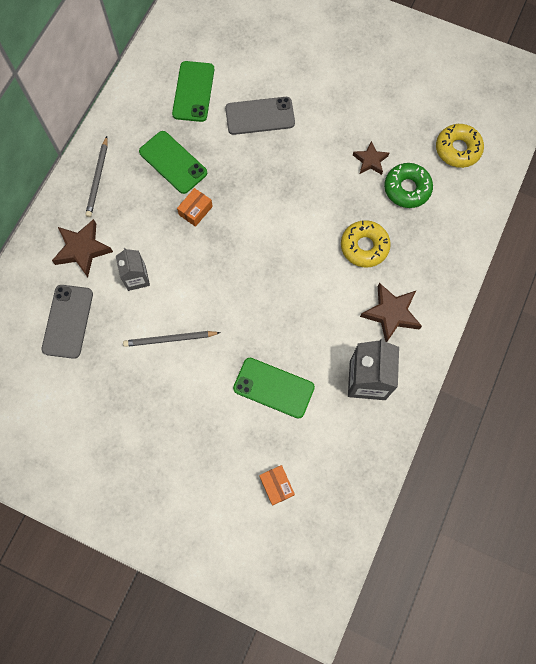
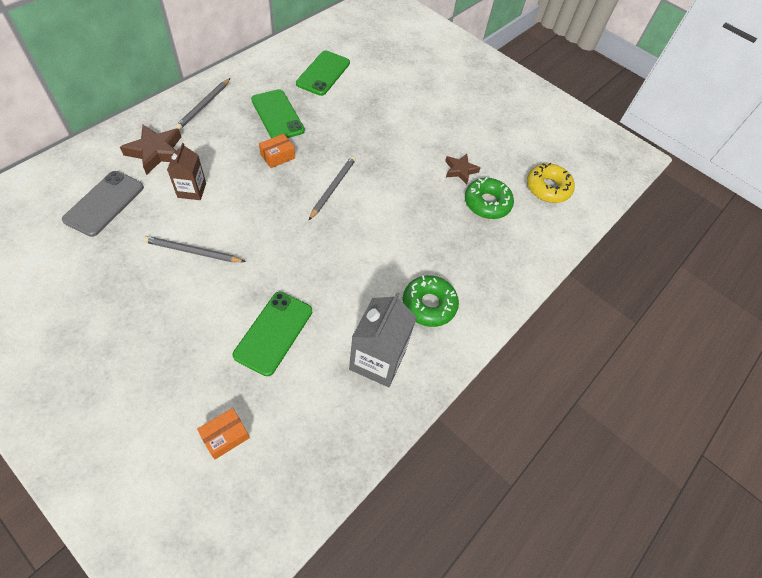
camera: 10 degrees right, 15 degrees down
grey carton [116,248,150,291] -> brown carton [167,143,206,200]
grey phone [225,97,295,135] -> none
green phone [233,358,315,419] -> green phone turned 75 degrees clockwise [233,292,312,376]
orange box [259,465,295,506] -> orange box turned 60 degrees clockwise [197,408,250,459]
yellow donut [341,220,391,268] -> none
brown star [360,283,422,342] -> green donut [402,275,459,327]
none -> grey pencil [309,156,356,220]

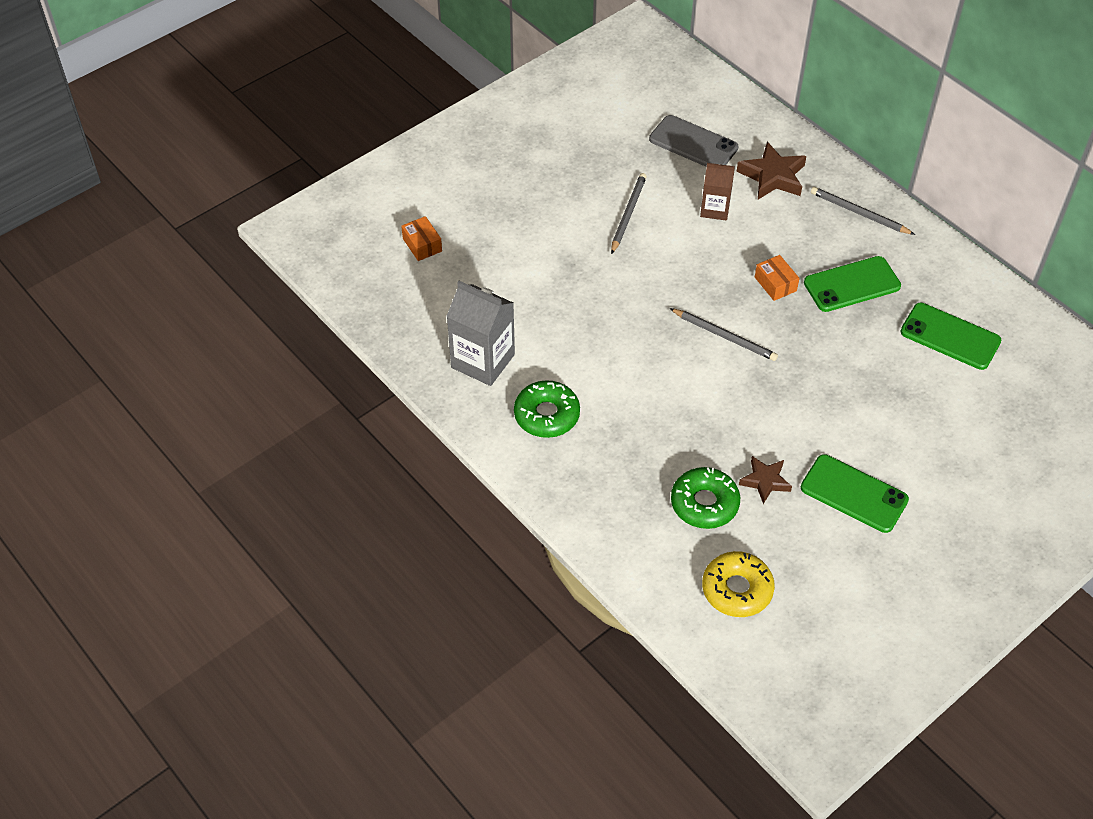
camera: 105 degrees right, 5 degrees down
green phone [233,292,312,376] -> green phone moved to [801,454,909,533]

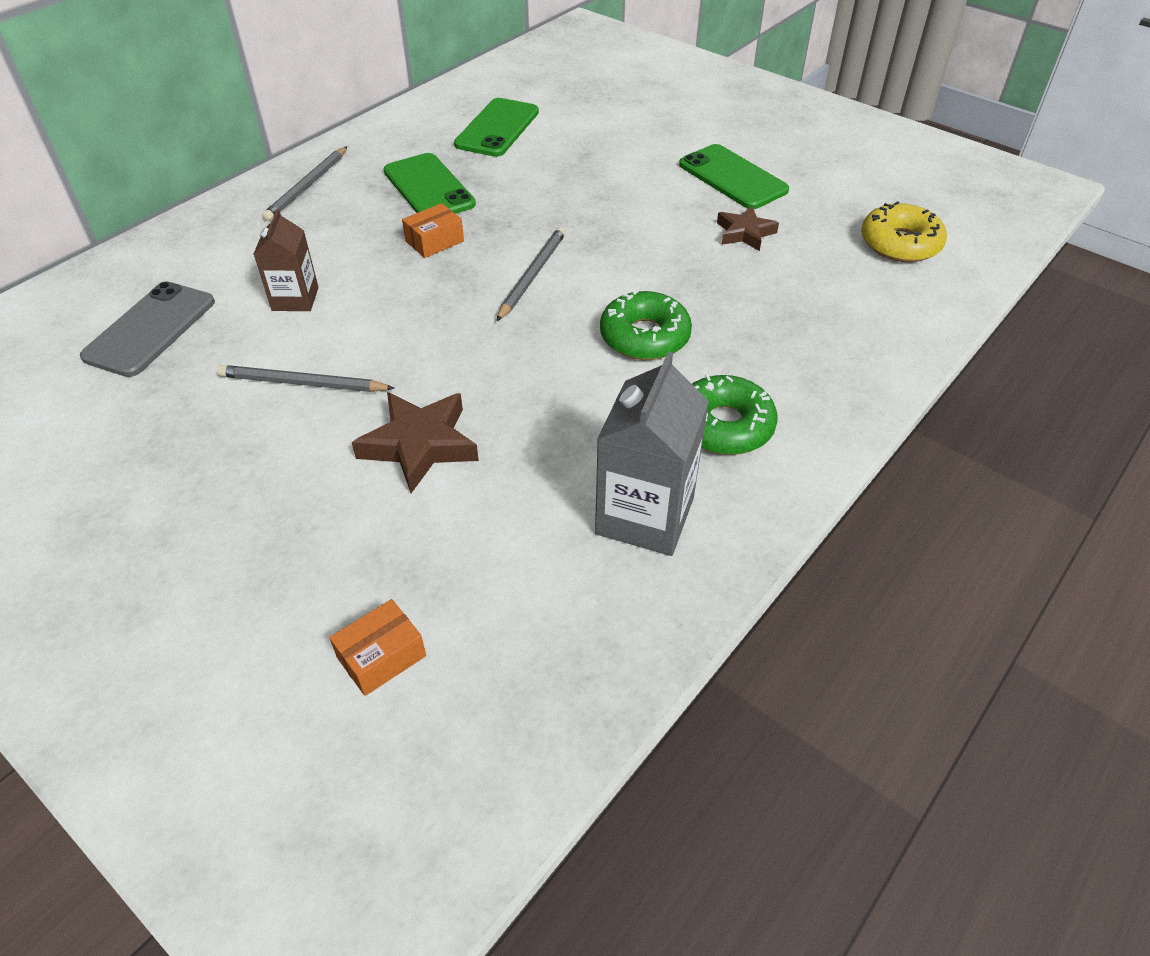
camera: 100 degrees left, 5 degrees down
green donut [671,467,740,529] -> green donut moved to [600,290,692,360]
brown star [737,142,806,199] -> brown star moved to [352,392,479,493]
green phone [801,454,909,533] -> green phone turned 60 degrees counterclockwise [679,144,789,209]

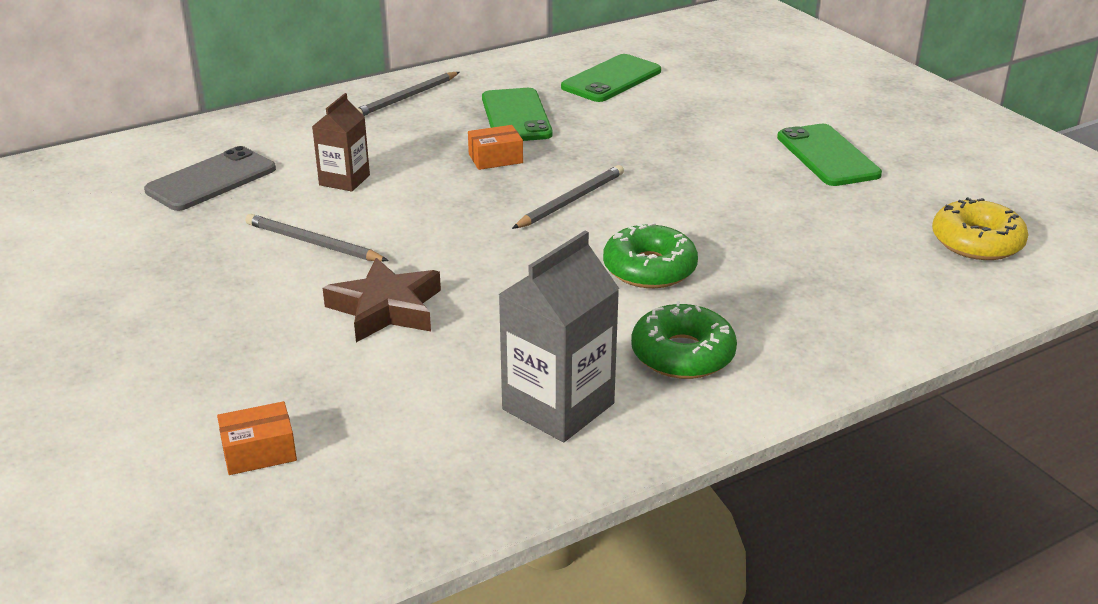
camera: 20 degrees right, 15 degrees down
brown star [717,206,779,251] -> none

